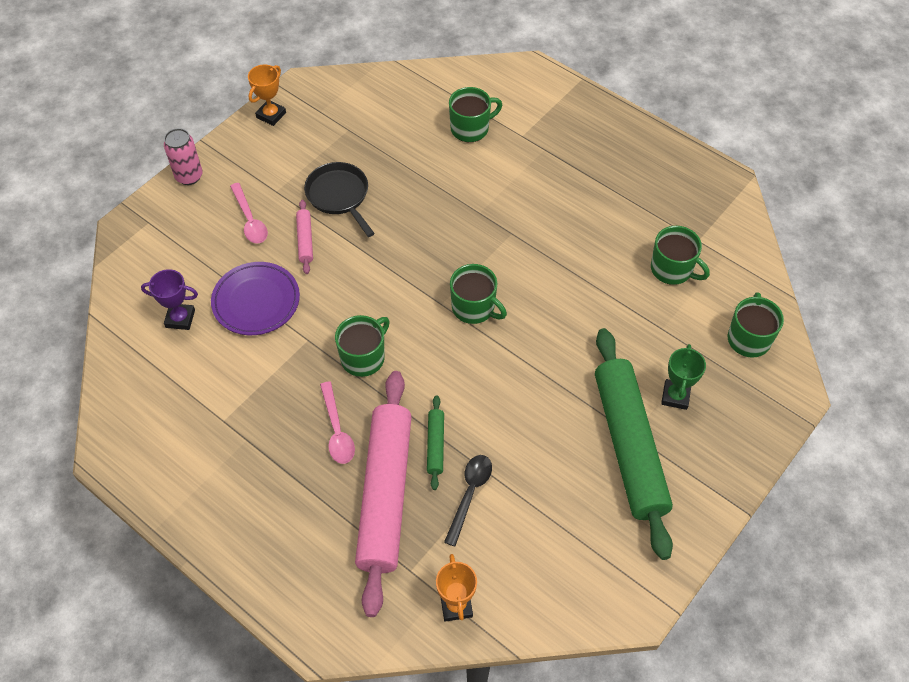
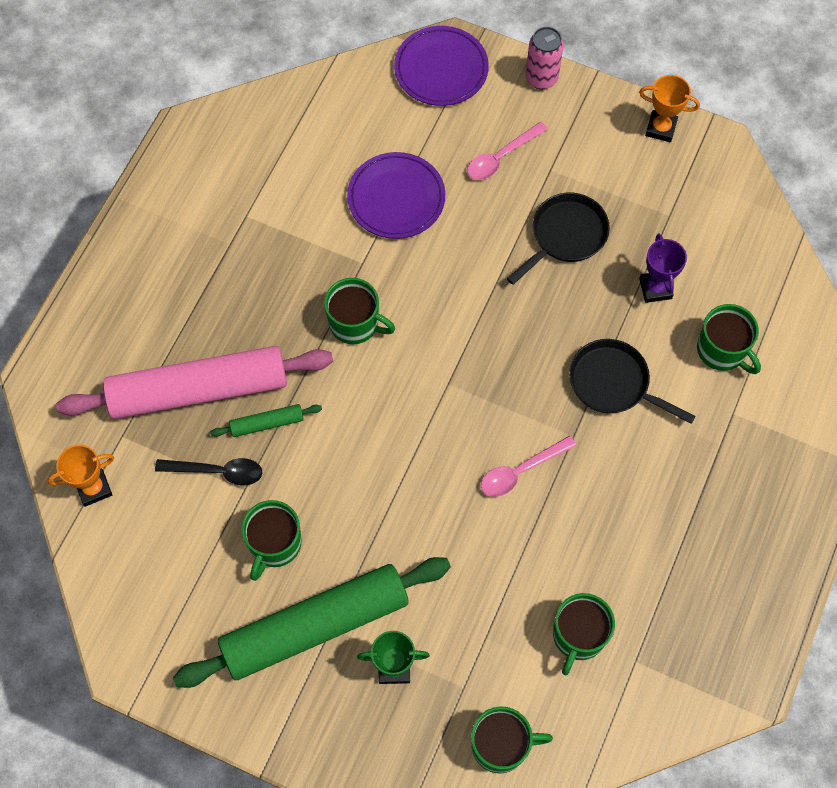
camera: 75 degrees right, 10 degrees up
purple trophy [141,269,198,330] -> purple trophy moved to [639,234,687,303]
pink rolling pin [296,200,313,274] -> none
pink spoon [320,381,355,464] -> pink spoon moved to [481,436,577,497]
green mug [450,264,507,324] -> green mug moved to [241,500,302,581]
none -> purple plate [394,26,489,106]
none -> black pan [569,339,696,424]

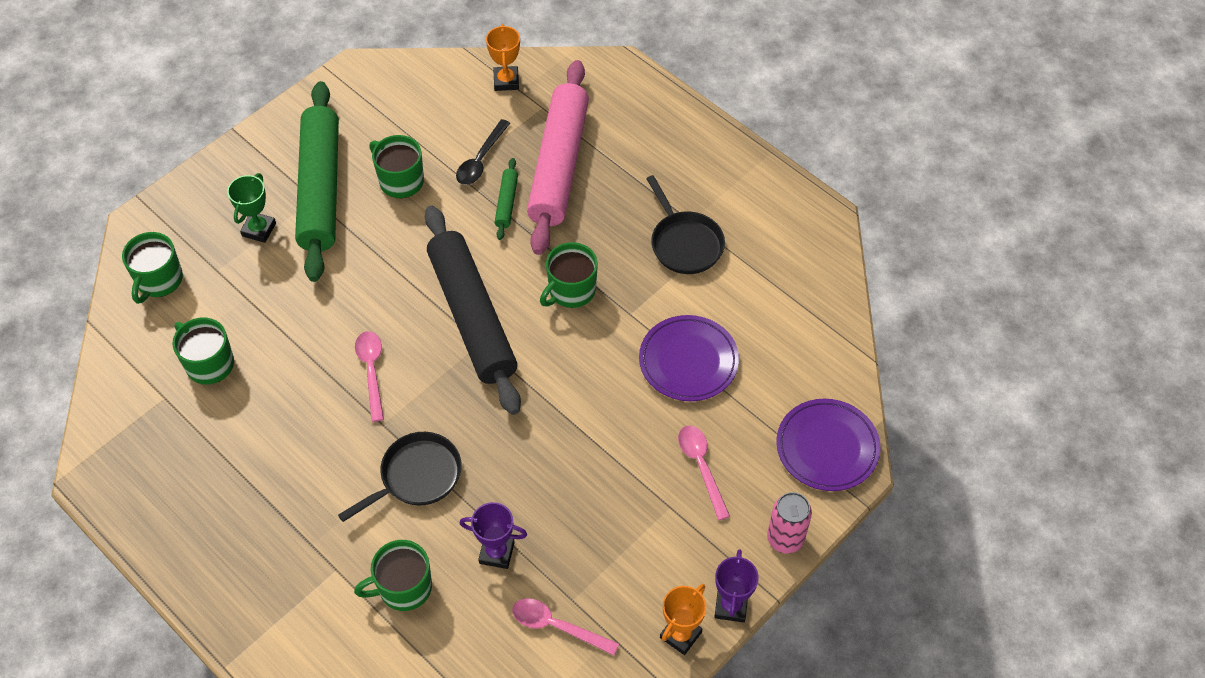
camera: 110 degrees right, 10 degrees down
black pan [507,193,610,285] -> black pan moved to [646,175,725,274]
none -> black rolling pin [425,206,521,415]
none -> pink spoon [512,598,619,655]
none -> purple trophy [715,549,759,623]

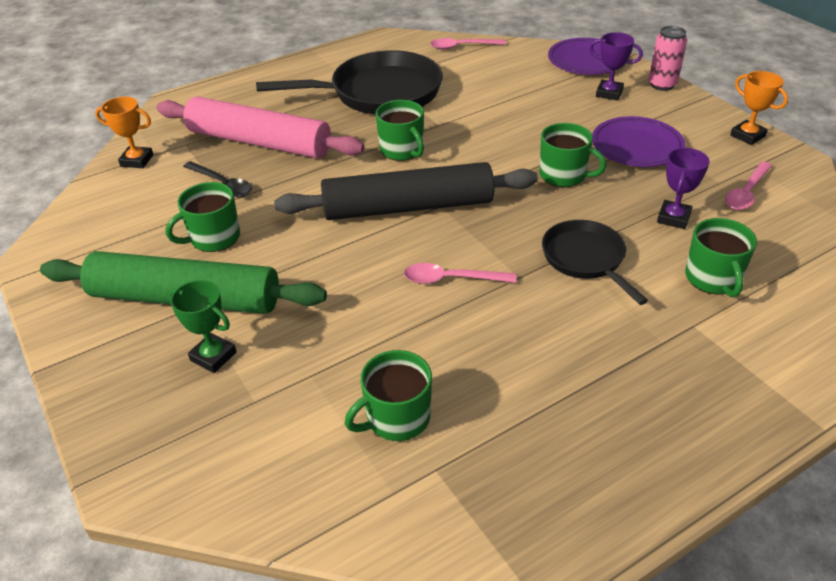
camera: 75 degrees left, 15 degrees down
green mug [122,232,183,304] -> green mug moved to [540,123,606,187]
green rolling pin [494,158,518,240] -> none
purple plate [639,315,739,401] -> purple plate moved to [592,116,685,167]
black pan [646,175,725,274] -> black pan [256,50,443,114], size x1.76
pink spoon [678,425,730,520] -> pink spoon moved to [430,38,506,50]
purple trophy [715,549,759,623] -> purple trophy moved to [589,32,643,101]

